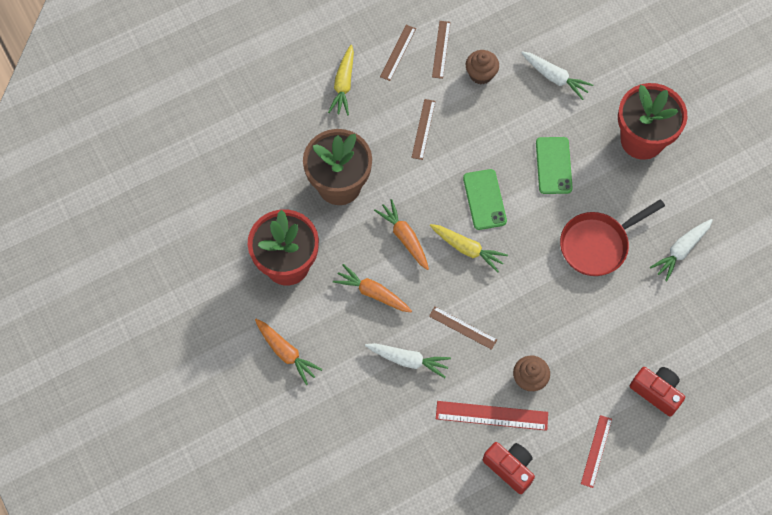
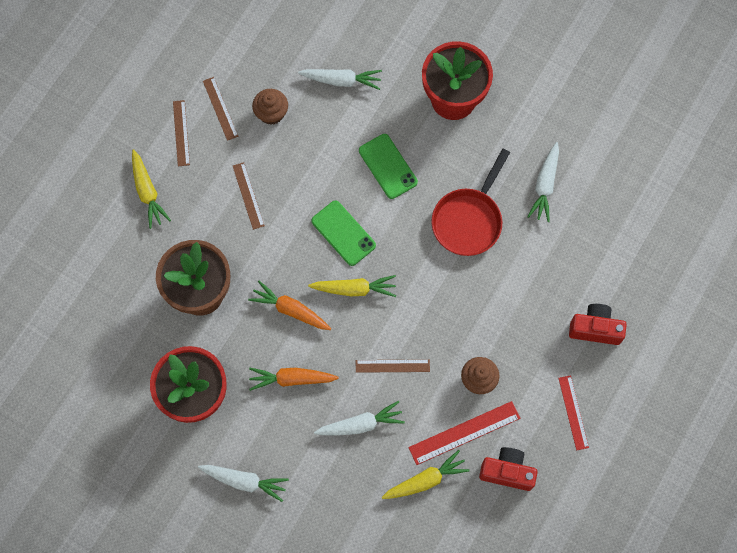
camera: 30 degrees left, 5 degrees up
orange carrot [255,319,323,385] -> white carrot [198,465,289,502]
none -> yellow carrot [382,450,470,499]

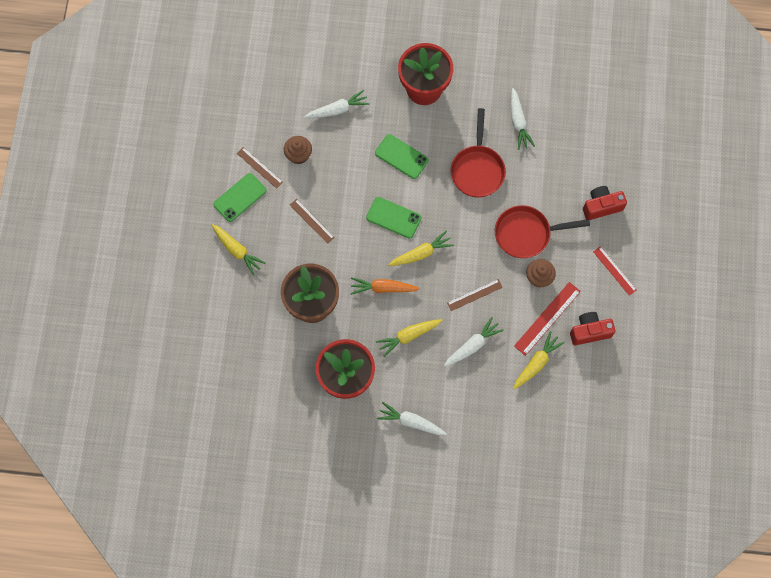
camera: 25 degrees left, 0 degrees up
brown ruler [173,100,190,166] -> green phone [213,173,267,222]
white carrot [198,465,289,502] -> white carrot turned 150 degrees counterclockwise [377,402,447,435]
orange carrot [249,368,339,391] -> yellow carrot [376,319,443,357]
none -> red pan [495,205,590,258]

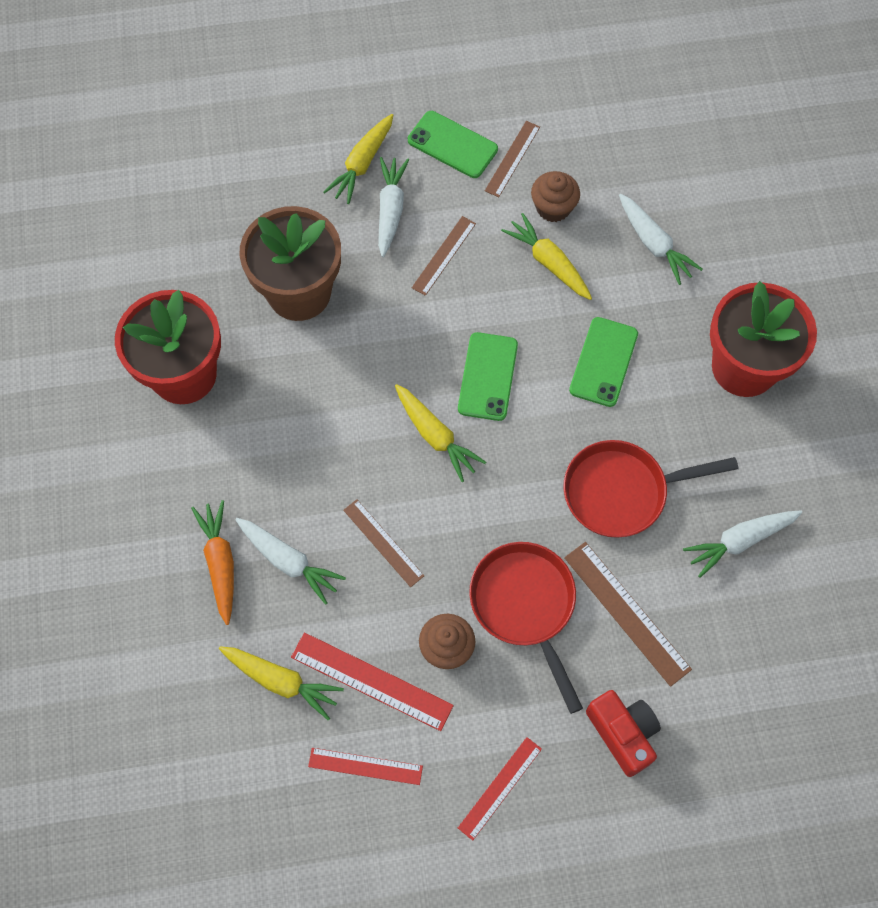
camera: 75 degrees right, 5 degrees down
orange carrot [350,277,420,295] -> orange carrot moved to [191,500,234,625]
yellow carrot [376,319,443,357] -> yellow carrot moved to [501,213,592,300]
white carrot [377,402,447,435] -> white carrot moved to [378,157,409,257]
red camera [570,312,616,345] -> red ruler [308,748,423,785]
none -> brown ruler [564,542,692,687]

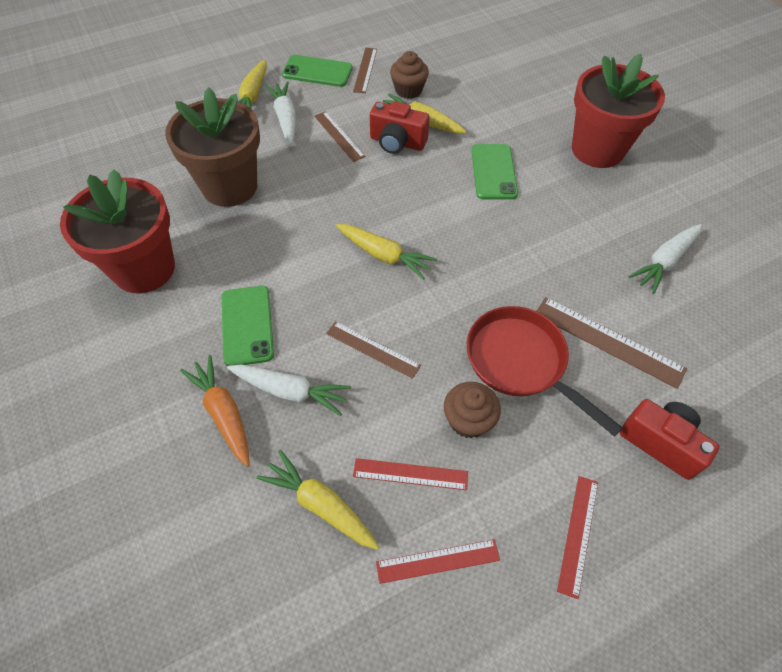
camera: 20 degrees left, 10 degrees down
yellow carrot [219,646,344,720] -> yellow carrot turned 150 degrees counterclockwise [256,450,379,550]
red ruler [291,633,454,731] -> red ruler [353,458,468,490], size x0.66
brown ruler [412,216,476,296] -> brown ruler turned 45 degrees counterclockwise [314,111,365,162]
green phone [458,332,518,421] -> green phone moved to [222,286,274,366]
red pan [564,440,738,537] -> none
white carrot [619,194,703,285] -> none
none -> red camera [370,101,430,154]

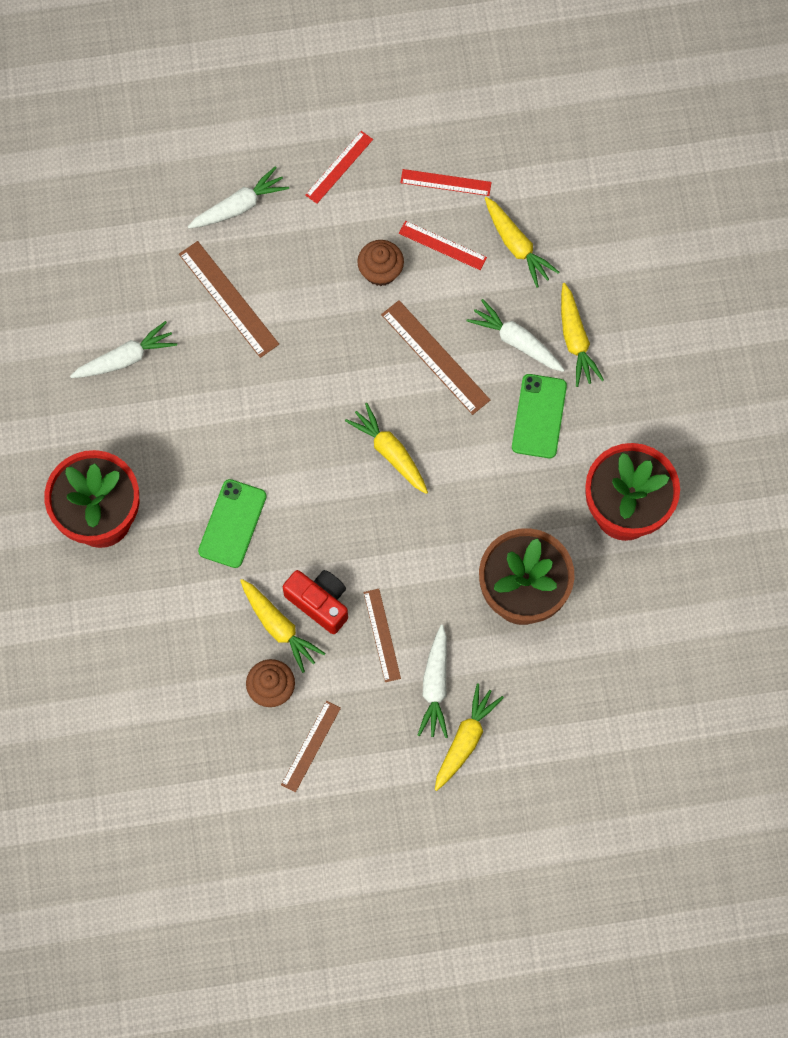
camera: 160 degrees left, 15 degrees up
orange carrot [180,355,250,467] -> yellow carrot [561,283,604,387]
green phone [282,55,353,87] -> none
brown ruler [326,321,421,379] -> brown ruler [381,300,490,415], size x1.52
red pan [467,306,623,437] -> none
red camera [620,399,720,480] -> white carrot [188,166,289,229]

